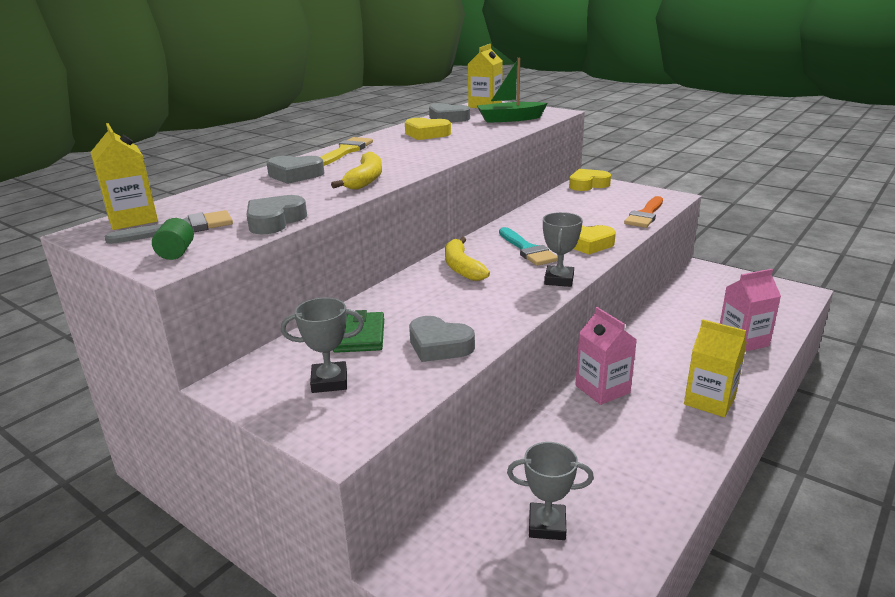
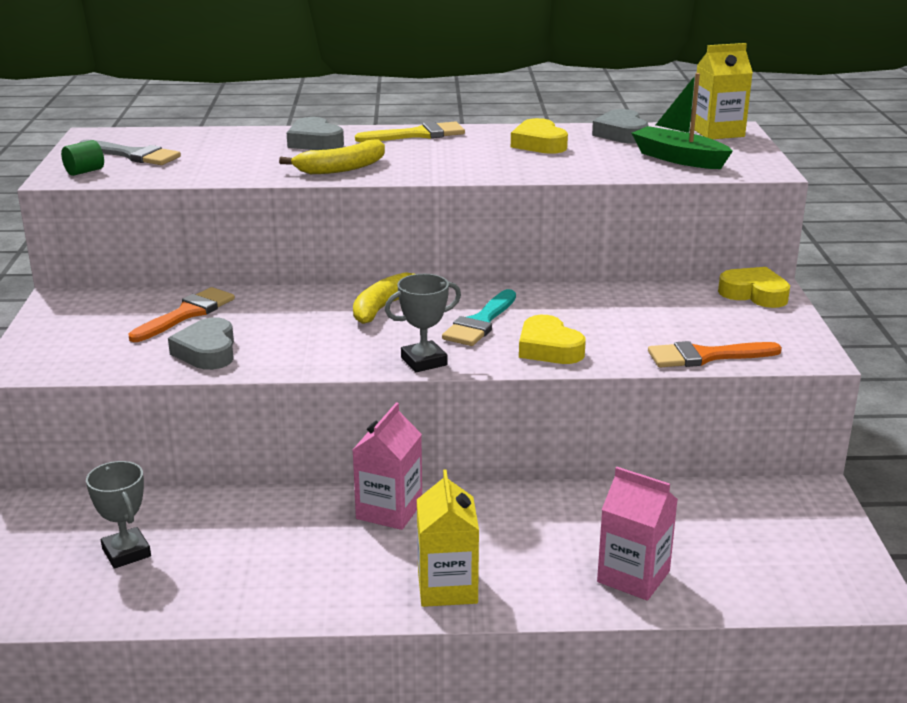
camera: 50 degrees right, 0 degrees up
yellow carton [90,123,158,230] -> none
grey heart [246,195,307,234] -> none
grey trophy [281,298,364,393] -> none
green wallet [333,310,384,353] -> orange brush [129,287,235,342]

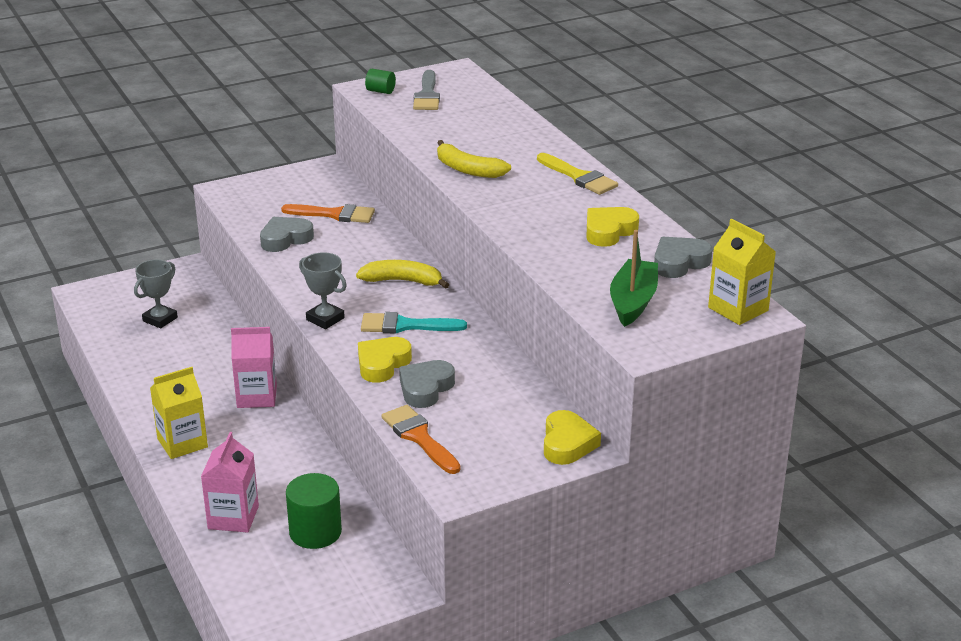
camera: 65 degrees right, 5 degrees up
grey heart [287,117,344,150] -> grey heart moved to [399,360,455,408]
none -> green cylinder [286,473,342,549]

